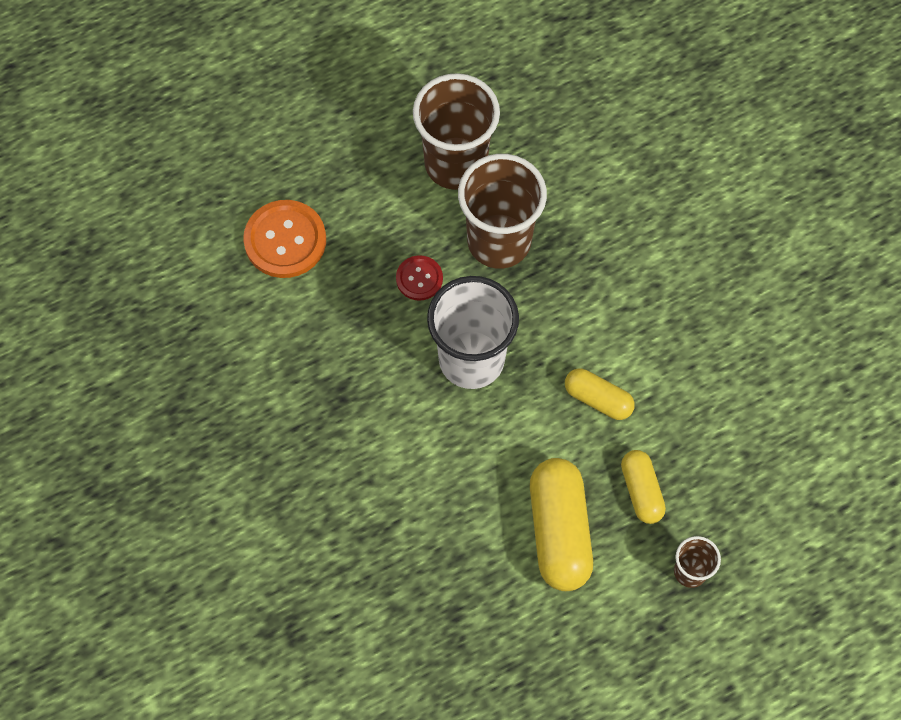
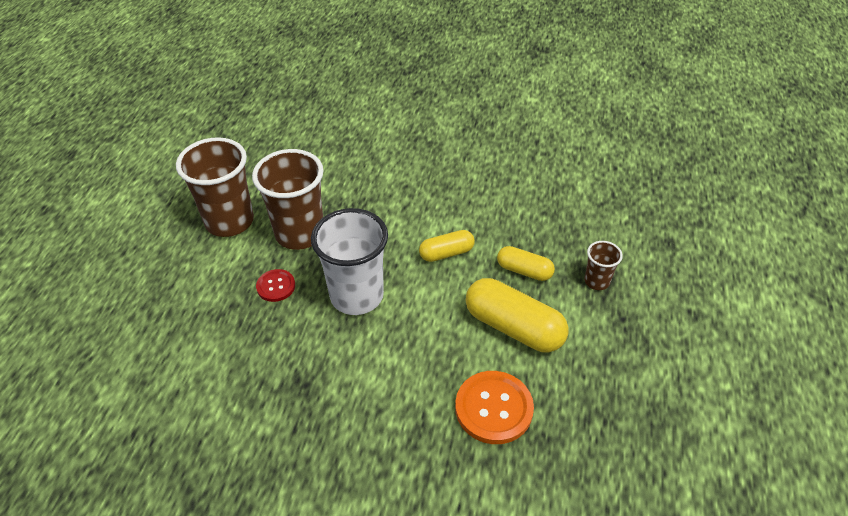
camera: 50 degrees left, 20 degrees down
orange button [243,200,326,278] -> orange button moved to [455,371,534,444]

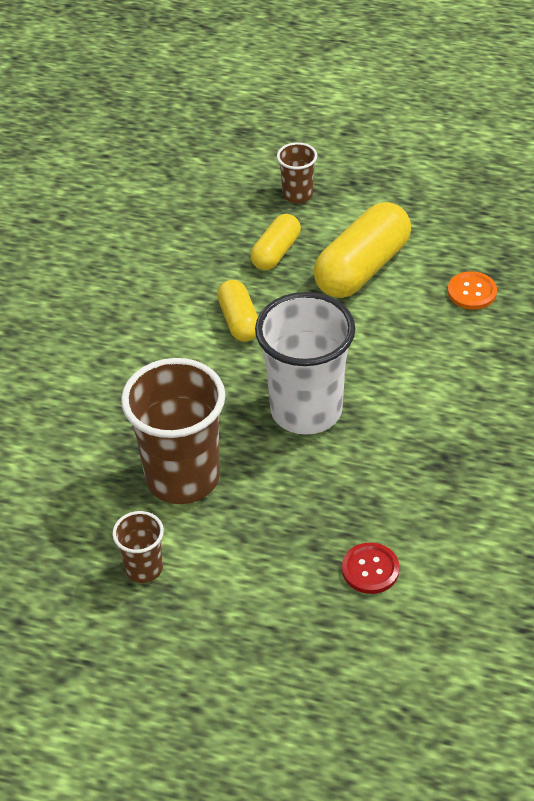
camera: 85 degrees left, 0 degrees up
brown cup [176,137,254,237] -> brown cup [112,511,164,583], size x0.48
red button [256,269,295,302] -> red button moved to [342,542,400,594]
orange button [455,371,534,444] -> orange button [448,271,497,310], size x0.57

